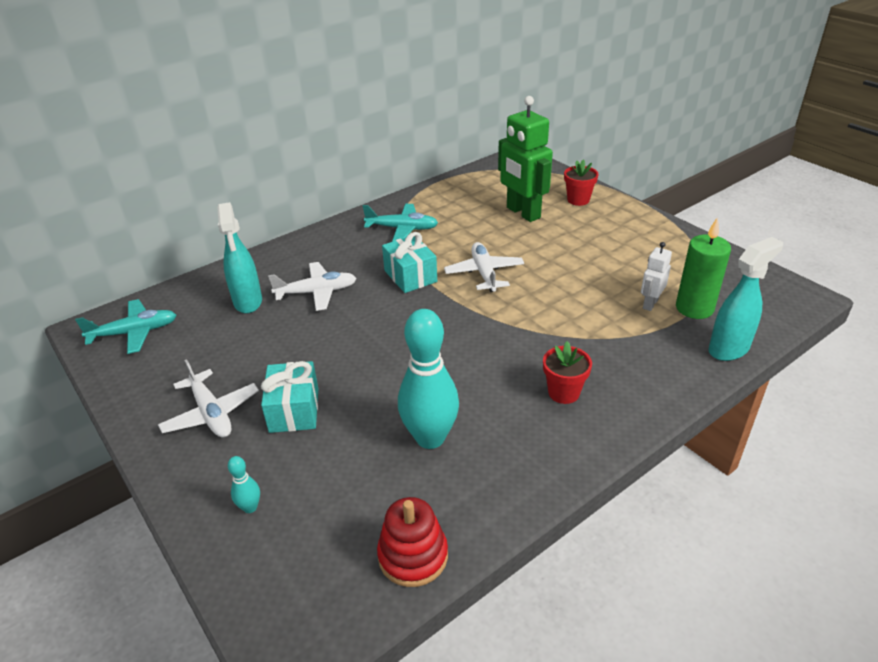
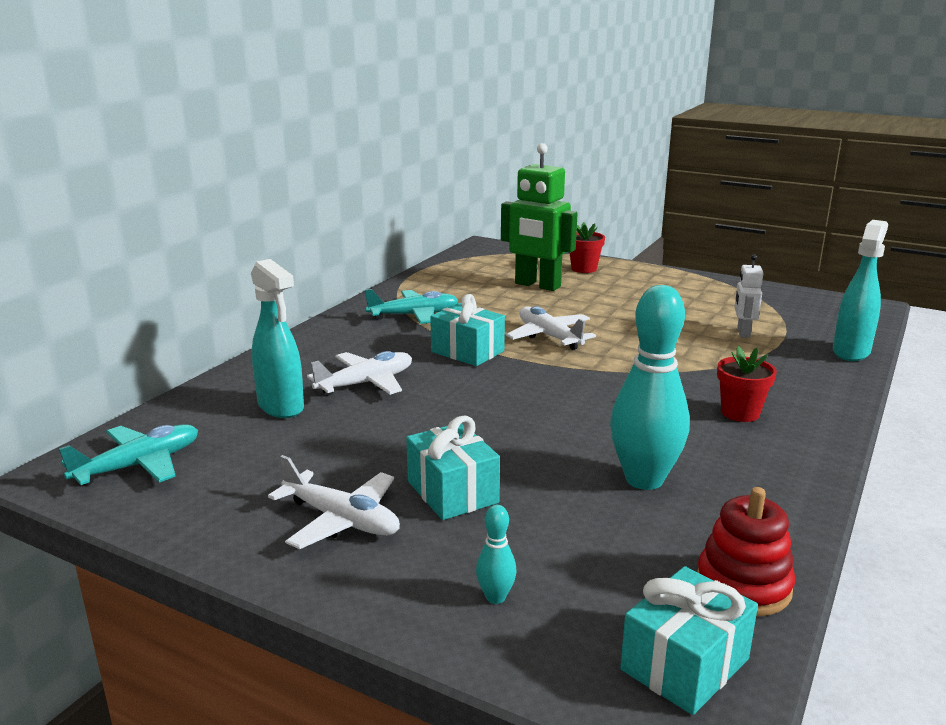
camera: 25 degrees left, 15 degrees down
green candle [676,217,731,319] -> none
none -> turquoise gift [620,566,758,715]

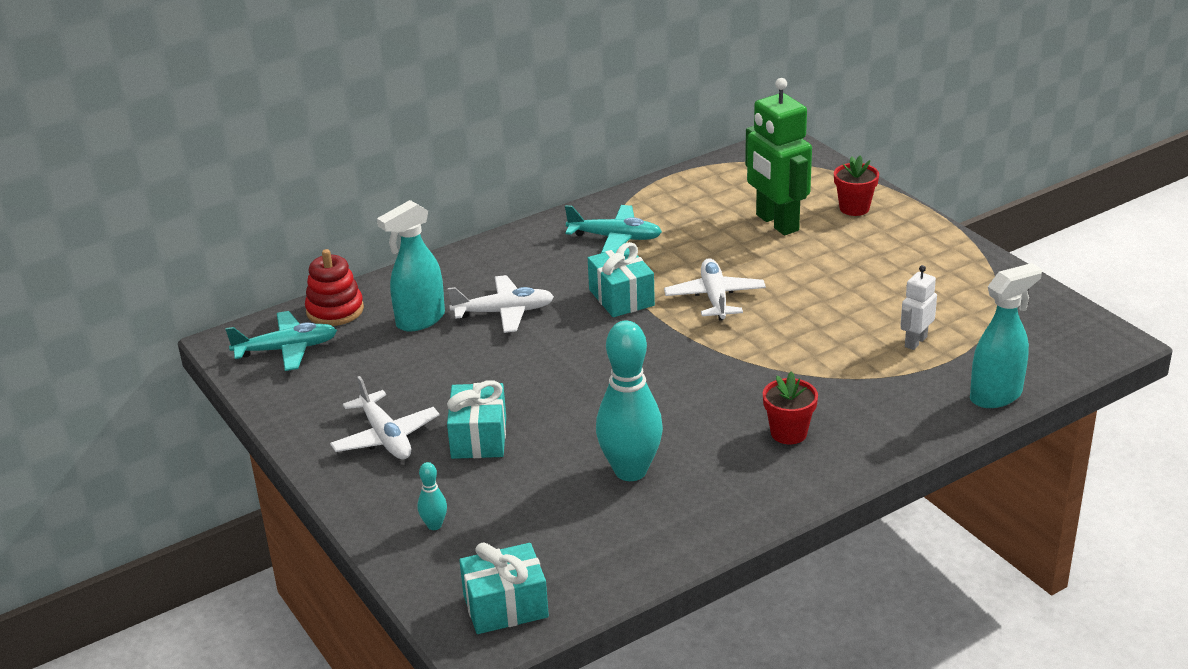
camera: 30 degrees right, 10 degrees up
turquoise spray bottle [251,259,304,418] -> turquoise spray bottle turned 60 degrees clockwise [377,200,445,332]
red stacking toy [697,487,795,616] -> red stacking toy moved to [305,249,364,326]

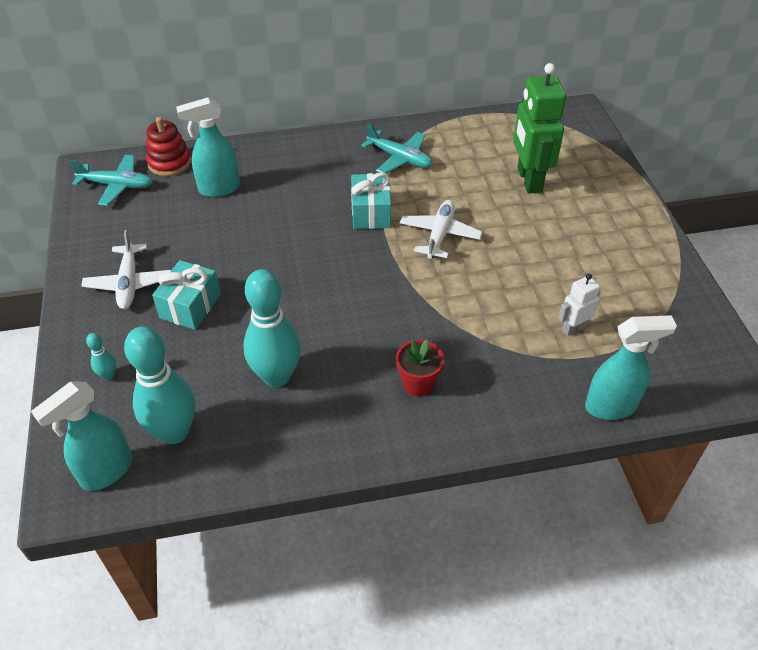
camera: 20 degrees right, 15 degrees up
white plane [448,275,554,333] -> none
turquoise gift [459,543,549,634] -> turquoise spray bottle [31,381,132,491]
red flower pot [834,156,879,216] -> none
none -> turquoise bowling pin [124,327,195,444]

